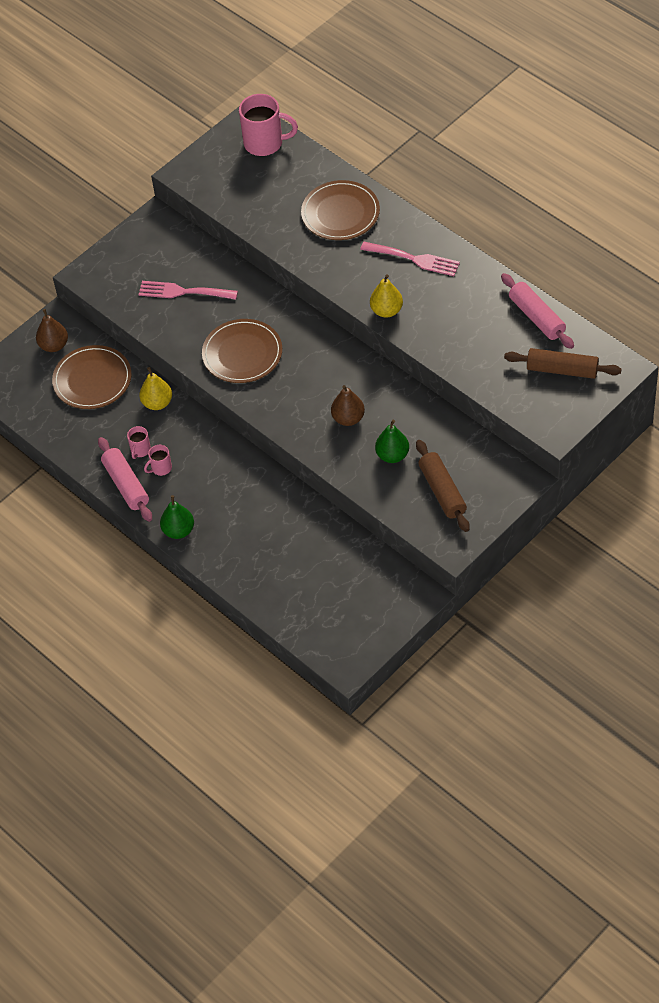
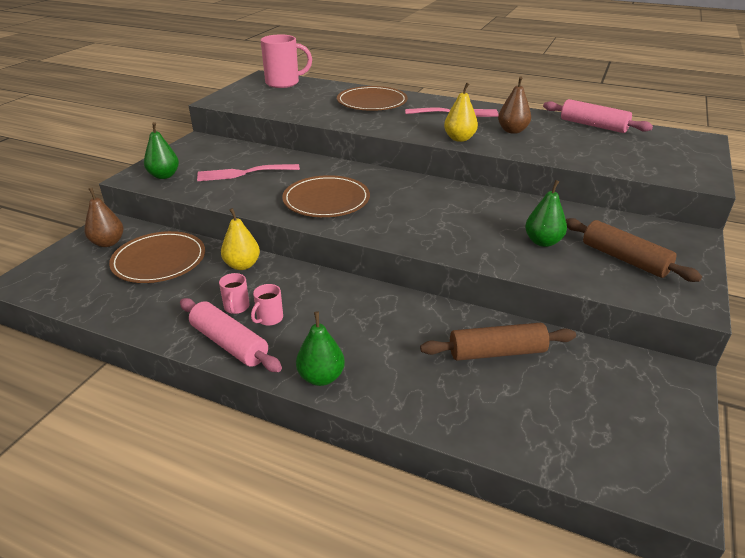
camera: 25 degrees left, 20 degrees down
brown pear [331,385,365,426] -> brown pear moved to [498,76,531,134]
brown rolling pin [504,348,622,379] -> brown rolling pin moved to [420,323,576,361]
none -> green pear [144,122,179,179]

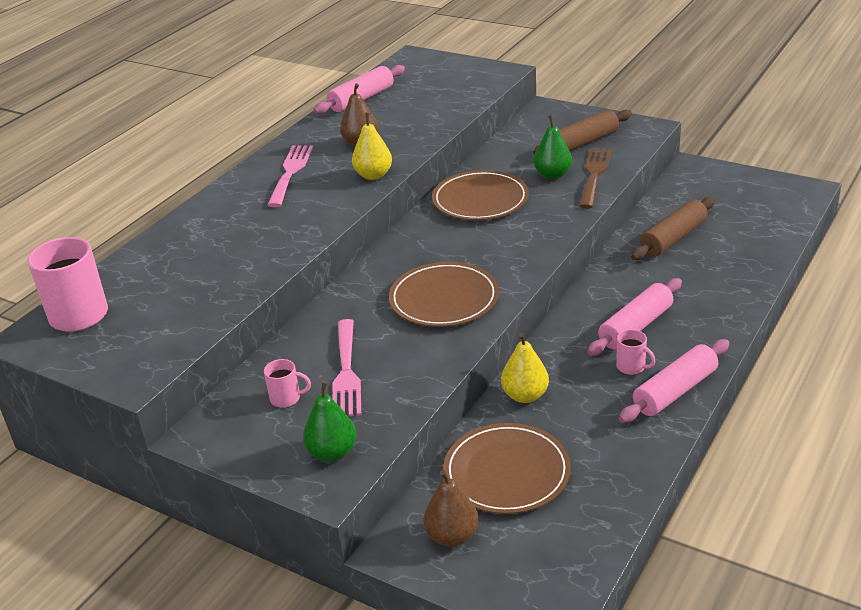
camera: 80 degrees left, 0 degrees up
pink mug [219,273,250,314] -> pink mug moved to [264,359,311,408]
green pear [296,311,345,386] -> none
brown plate [337,86,408,111] -> brown plate moved to [432,170,529,220]
brown rolling pin [420,323,576,361] -> brown rolling pin turned 45 degrees clockwise [631,197,715,260]
none -> brown fork [579,148,611,209]
none -> pink rolling pin [587,278,682,356]

